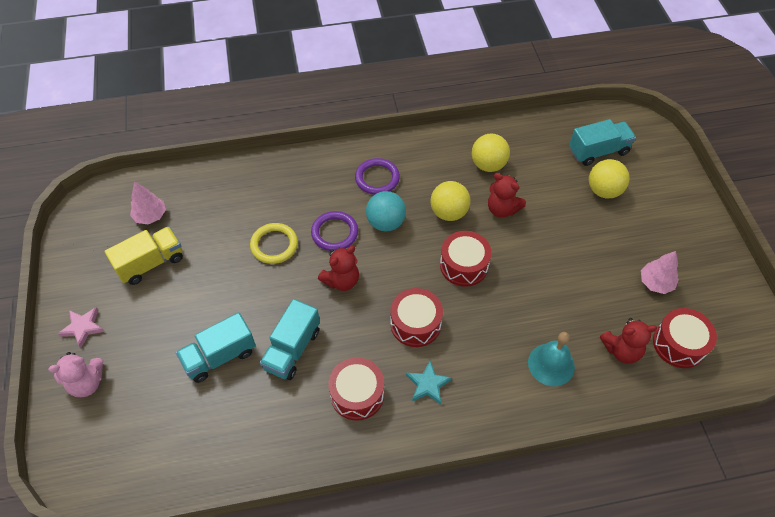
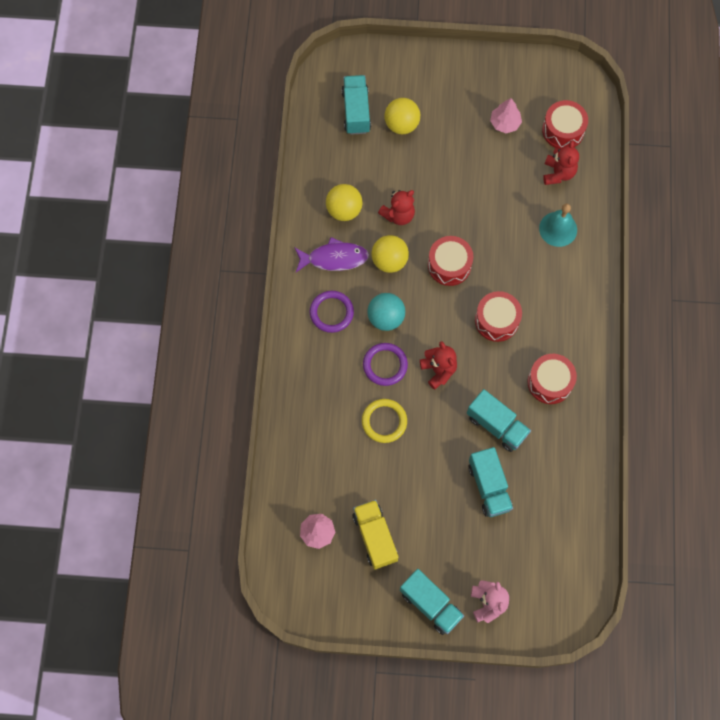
camera: 75 degrees left, 15 degrees up
pink star [58,307,105,348] -> turquoise truck [400,569,464,635]
turquoise star [406,361,452,404] -> none
none -> purple fish [294,237,369,272]

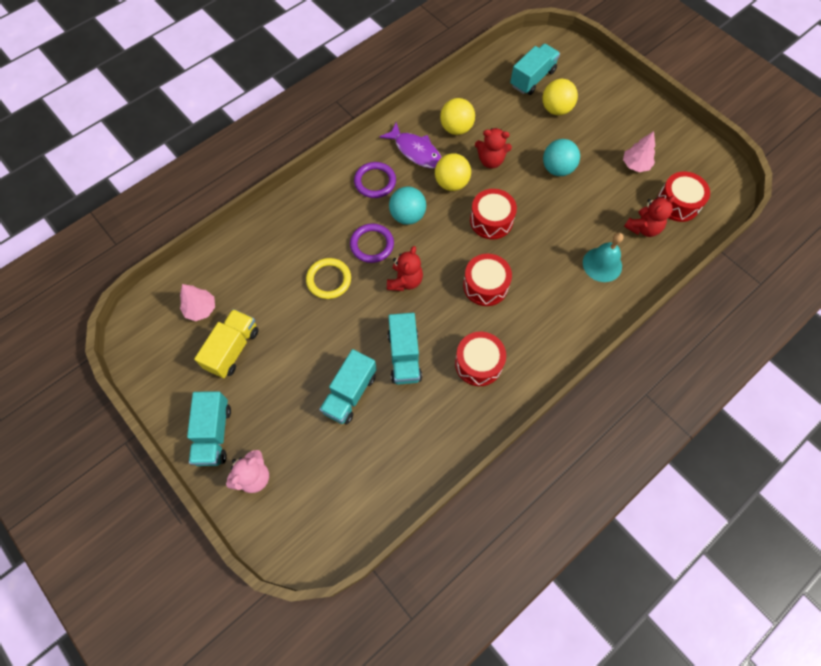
camera: 45 degrees right, 5 degrees down
none -> turquoise ball [543,139,580,176]

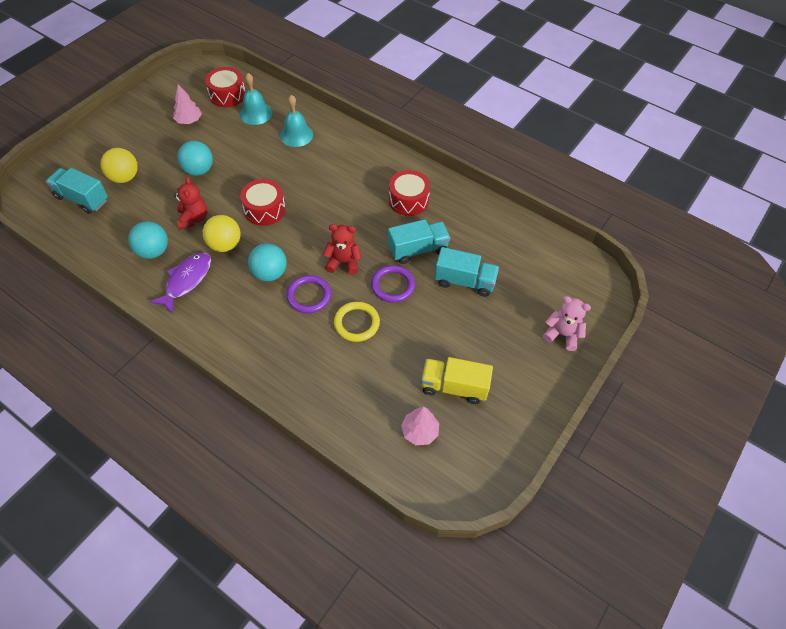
camera: 105 degrees left, 10 degrees down
turquoise truck [187,391,231,466] -> none
purple ring [354,162,396,198] -> purple ring moved to [371,265,415,303]
yellow ball [440,98,475,135] -> turquoise ball [128,221,168,259]
red drum [463,254,512,306] -> none
red teddy bear [624,196,675,237] -> turquoise bell [240,73,272,125]

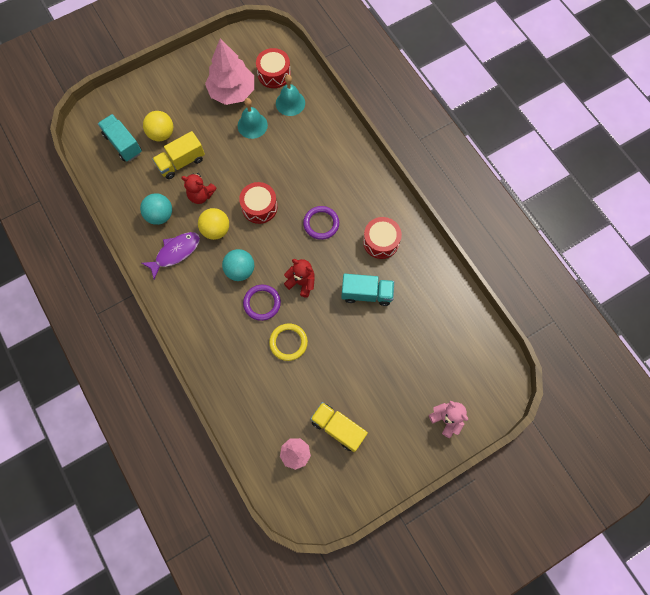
camera: 25 degrees right, 15 degrees up
pink tree [173,85,202,124] -> pink tree [205,39,254,105], size x1.93
red teddy bear [174,177,207,230] -> red teddy bear turned 90 degrees clockwise [181,173,217,204]
turquoise ball [177,141,213,176] -> none
turquoise bell [280,95,313,147] -> turquoise bell moved to [238,98,268,139]
purple ring [371,265,415,303] -> purple ring moved to [303,206,339,240]
turquoise truck [434,247,499,297] -> none
none -> yellow truck [152,131,205,179]

